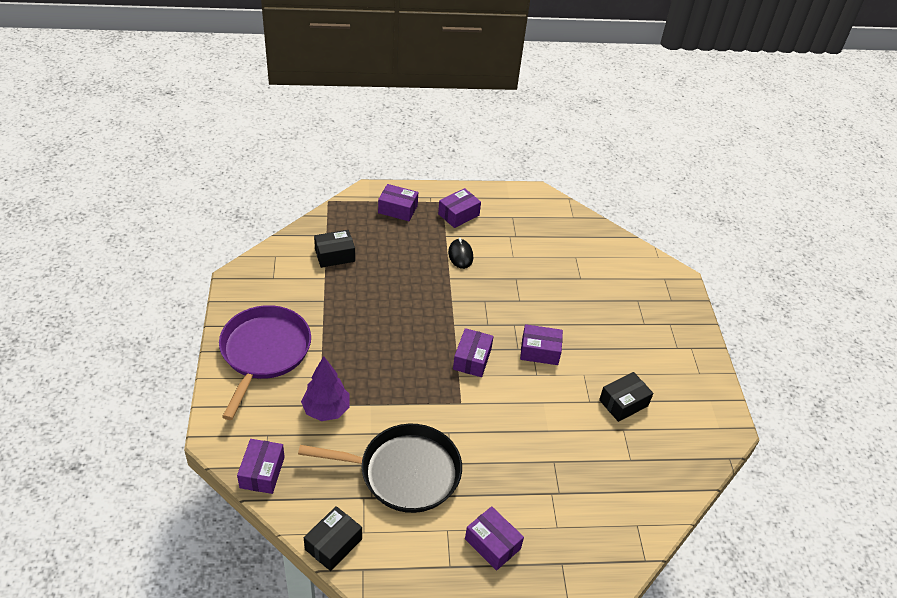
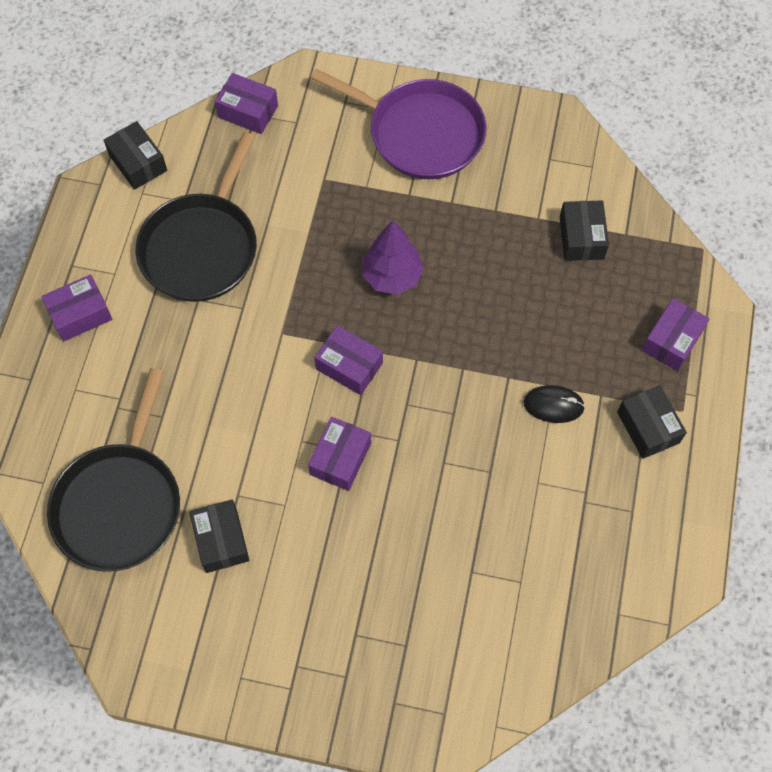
camera: 110 degrees right, 20 degrees up
purple tree [301,356,350,421] -> purple tree moved to [362,220,424,295]
purple box [438,188,481,228] -> black box [617,385,687,459]
none -> black pan [47,368,180,572]

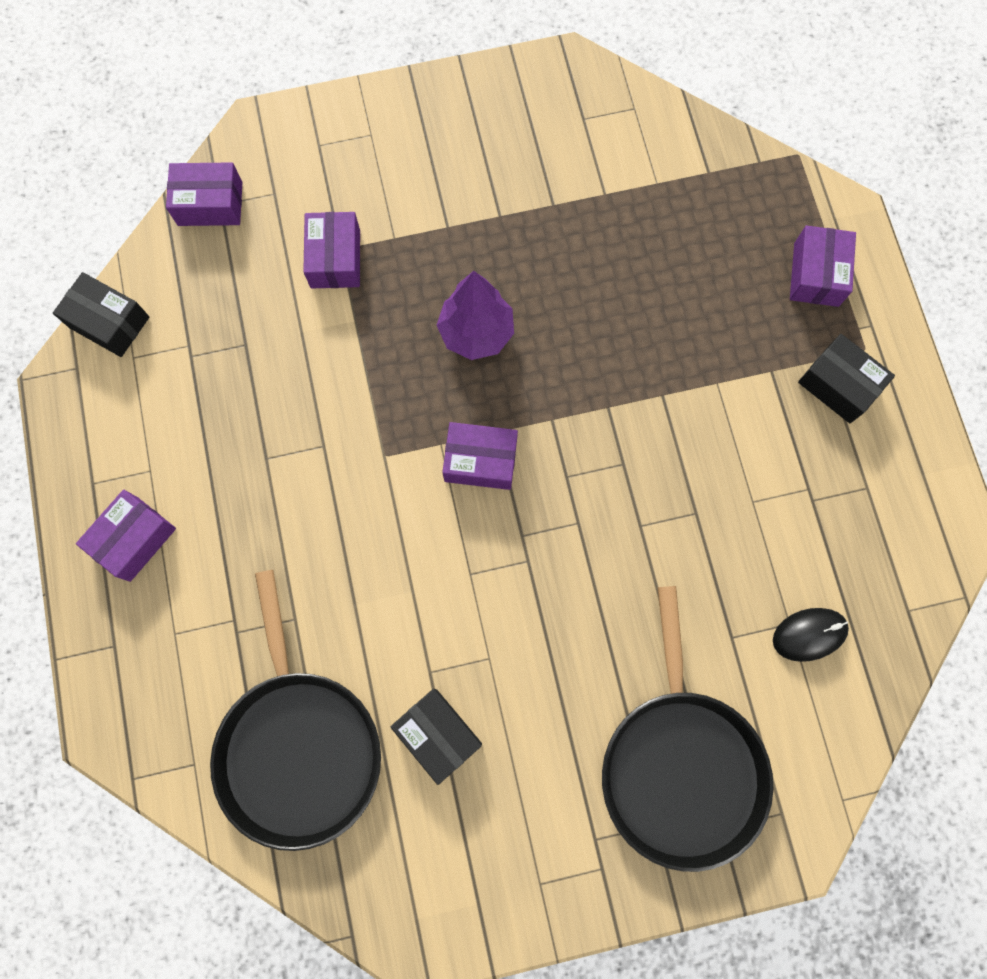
camera: 25 degrees left, 10 degrees up
black pan [136,132,257,302] -> black pan moved to [602,586,774,872]
purple box [308,417,371,491] -> purple box moved to [303,212,360,288]
purple pan [311,69,486,179] -> none
black mouse [524,385,585,423] -> black mouse moved to [773,608,849,662]
black box [560,200,609,261] -> none

